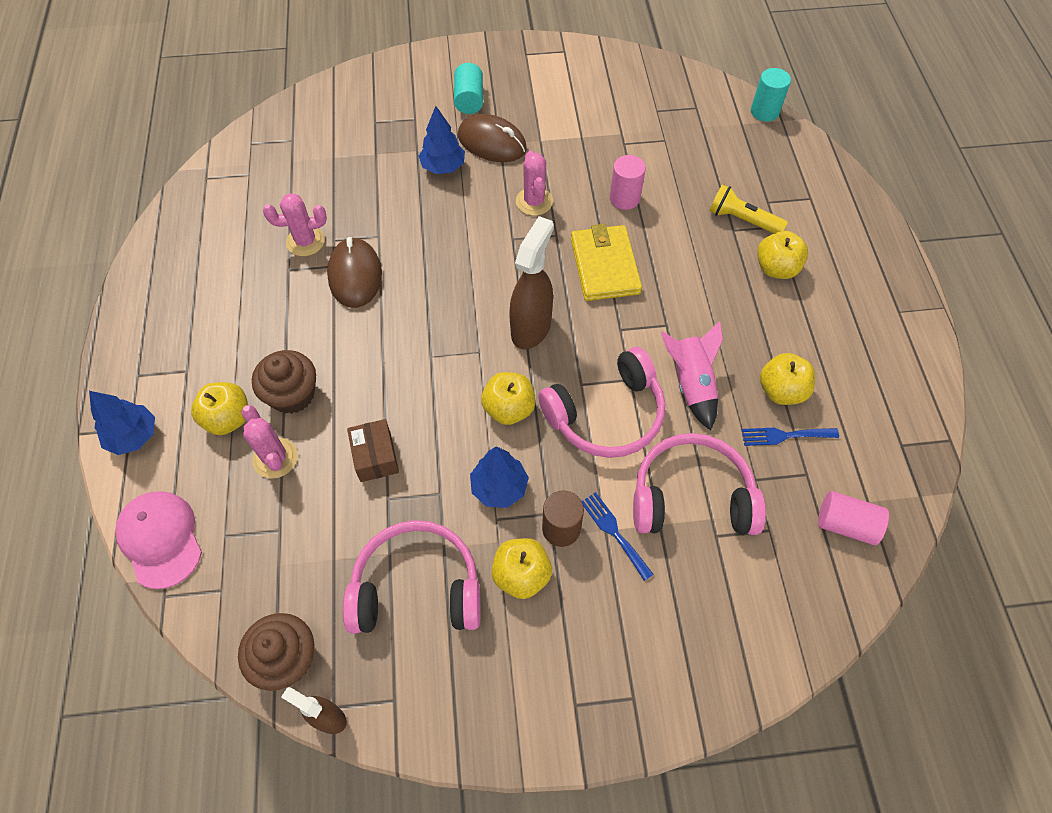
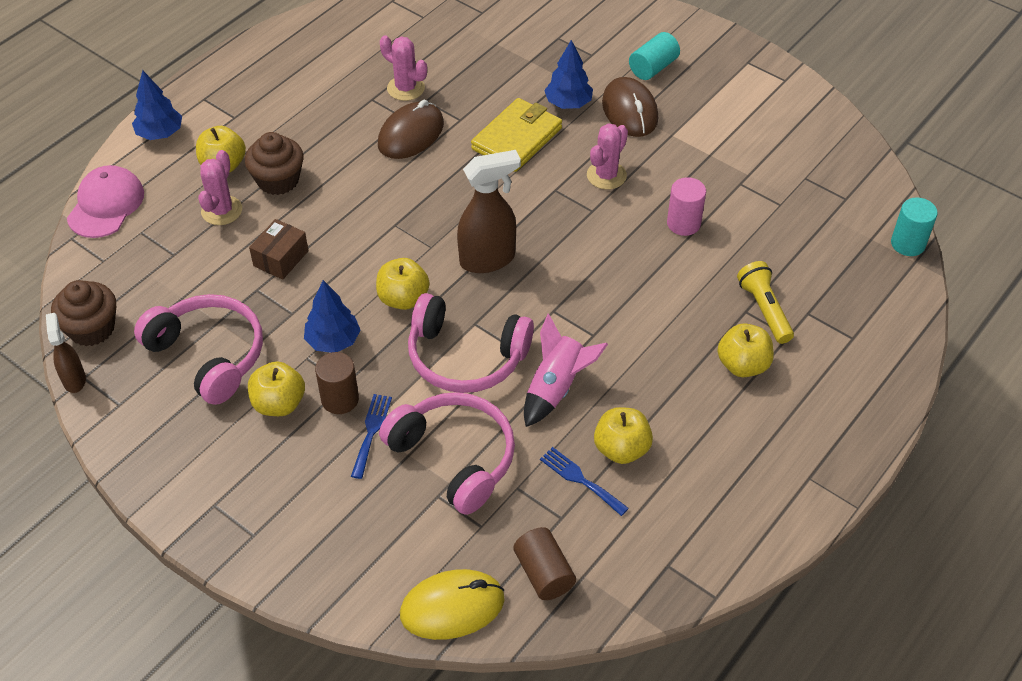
camera: 45 degrees right, 10 degrees down
yellow wallet [571,224,642,301] -> yellow wallet moved to [471,98,562,172]
pink cylinder [818,491,889,545] -> brown cylinder [514,527,576,600]
none -> yellow mouse [400,569,505,640]

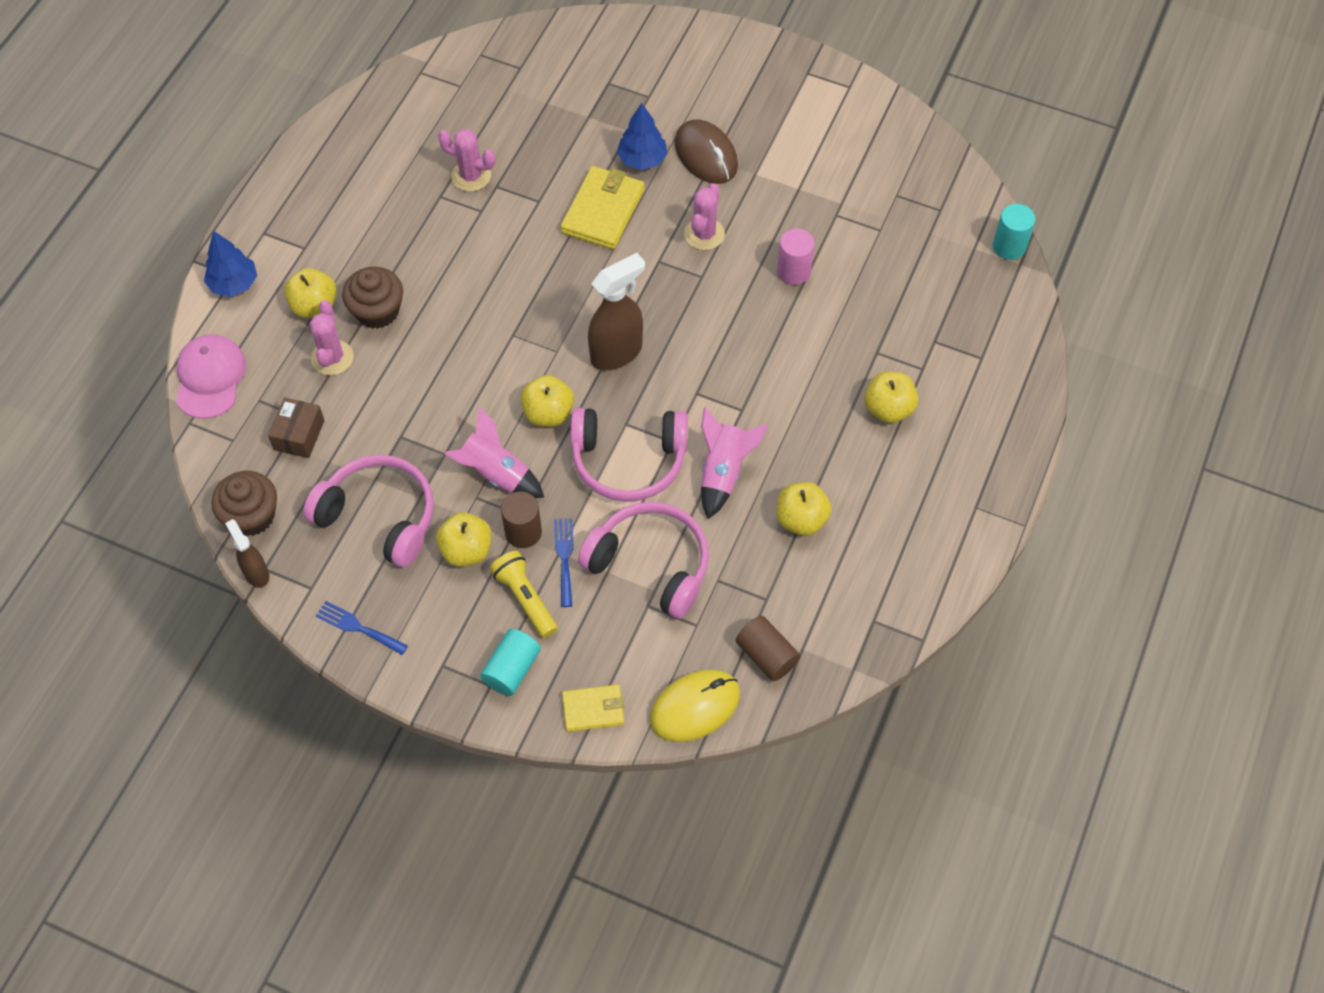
camera: 15 degrees left, 10 degrees up
brown box [249,219,308,280] -> brown box moved to [268,398,325,458]
blue tree [304,280,360,353] -> pink rocket [445,407,544,498]
brown mouse [378,100,444,159] -> none
blue fork [540,447,629,516] -> blue fork moved to [316,601,408,655]
turquoise cylinder [629,32,680,80] -> turquoise cylinder moved to [480,629,541,696]
yellow flashlight [737,261,794,344] -> yellow flashlight moved to [490,551,558,638]
none -> yellow wallet [562,684,624,732]

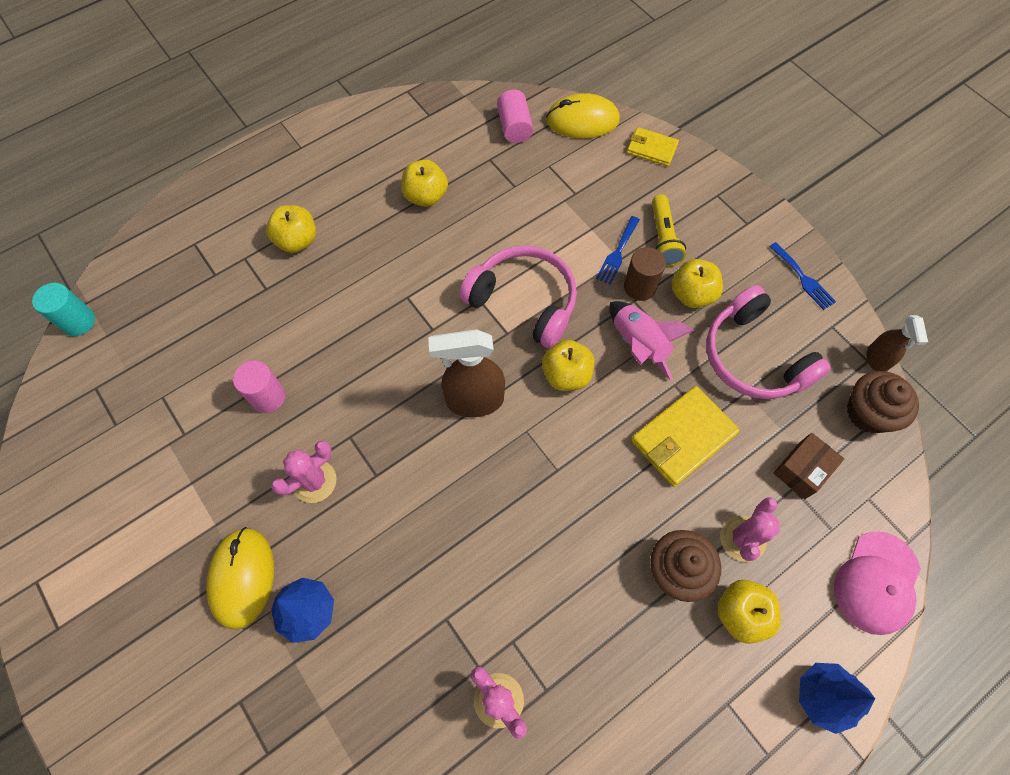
camera: 150 degrees left, 5 degrees up
turquoise cylinder [480,629,541,696] -> none
yellow wallet [560,166,645,250] -> yellow wallet moved to [631,386,740,487]
pink headphones [578,502,709,619] -> none
brown mouse [675,119,738,184] -> yellow mouse [206,527,274,630]
pink rocket [701,407,768,519] -> none
brown cylinder [736,616,800,681] -> pink cylinder [497,90,533,143]

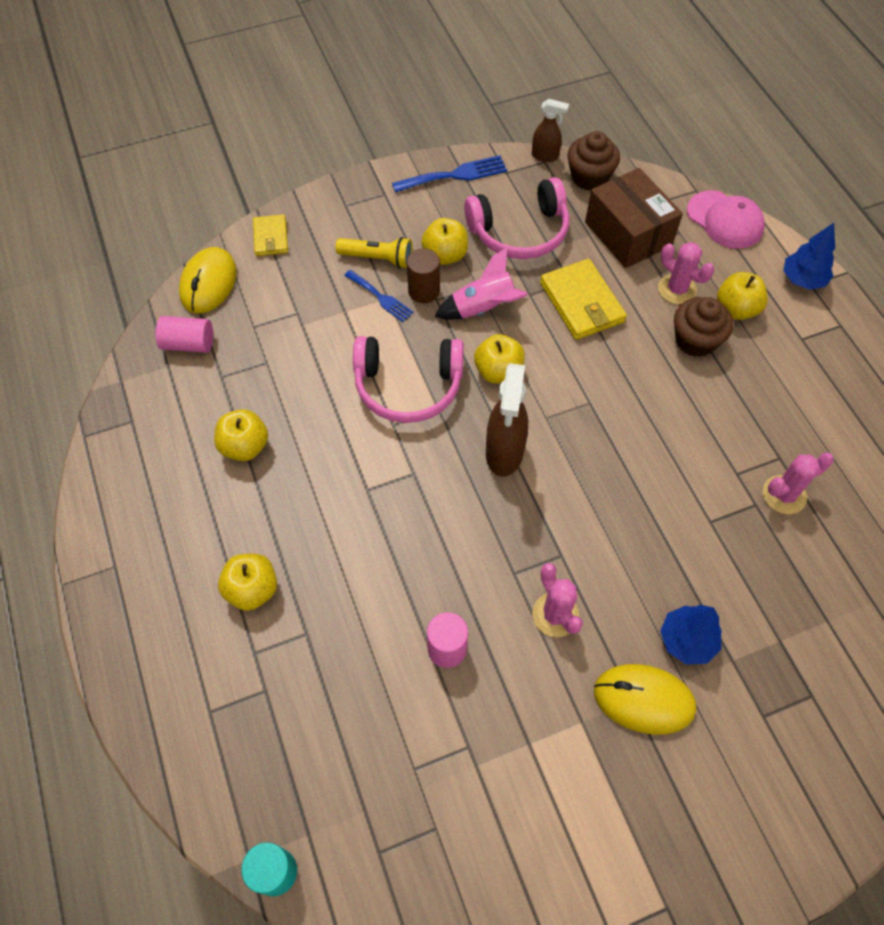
camera: 75 degrees left, 5 degrees down
pink headphones [459,246,577,348] -> pink headphones turned 135 degrees counterclockwise [353,336,464,423]
yellow wallet [627,127,679,166] -> yellow wallet turned 45 degrees counterclockwise [253,214,288,256]
blue fork [769,242,836,310] -> blue fork [392,155,507,193], size x1.50
brown box [773,433,844,499] -> brown box [585,168,683,268], size x1.80

